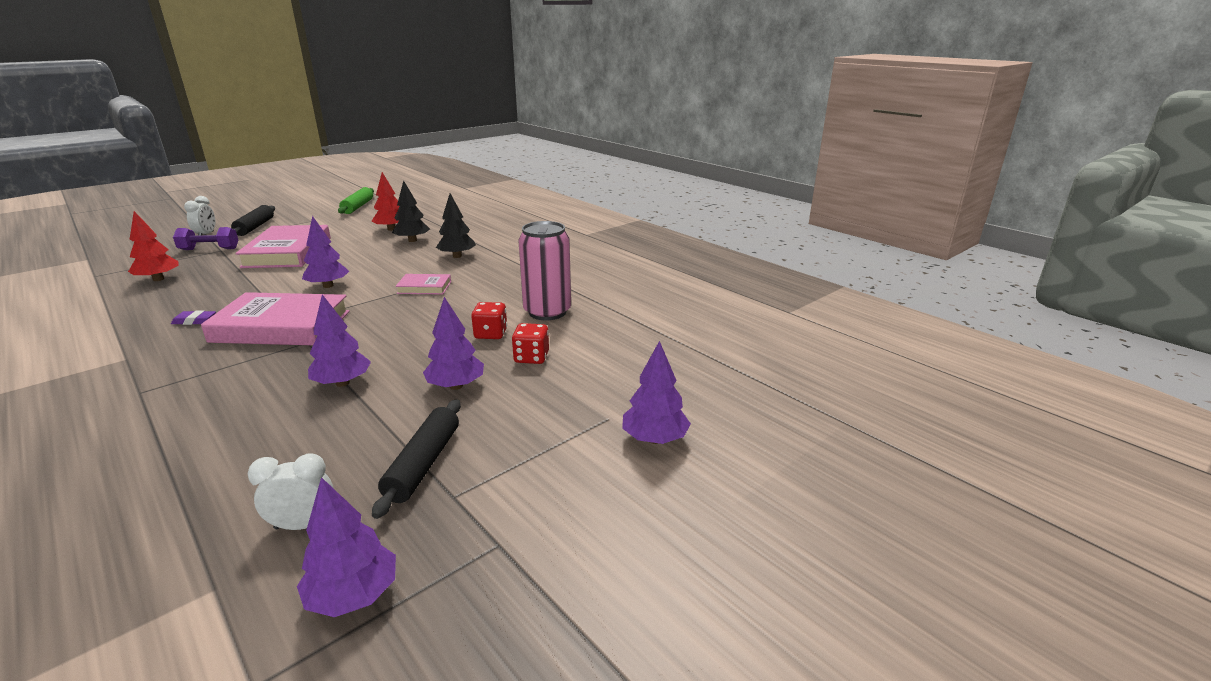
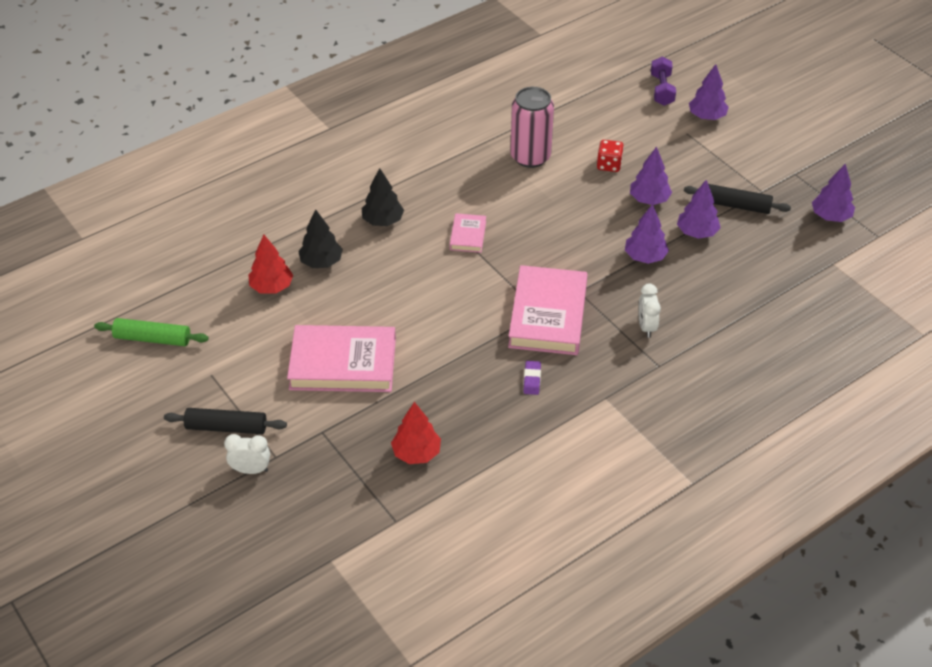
camera: 85 degrees left, 20 degrees up
purple dumbbell [173,227,238,250] -> purple dumbbell moved to [651,57,676,106]
white clock [247,453,334,530] -> white clock moved to [638,284,661,338]
purple tree [302,216,349,288] -> purple tree moved to [677,180,721,239]
red dice [471,302,507,339] -> none

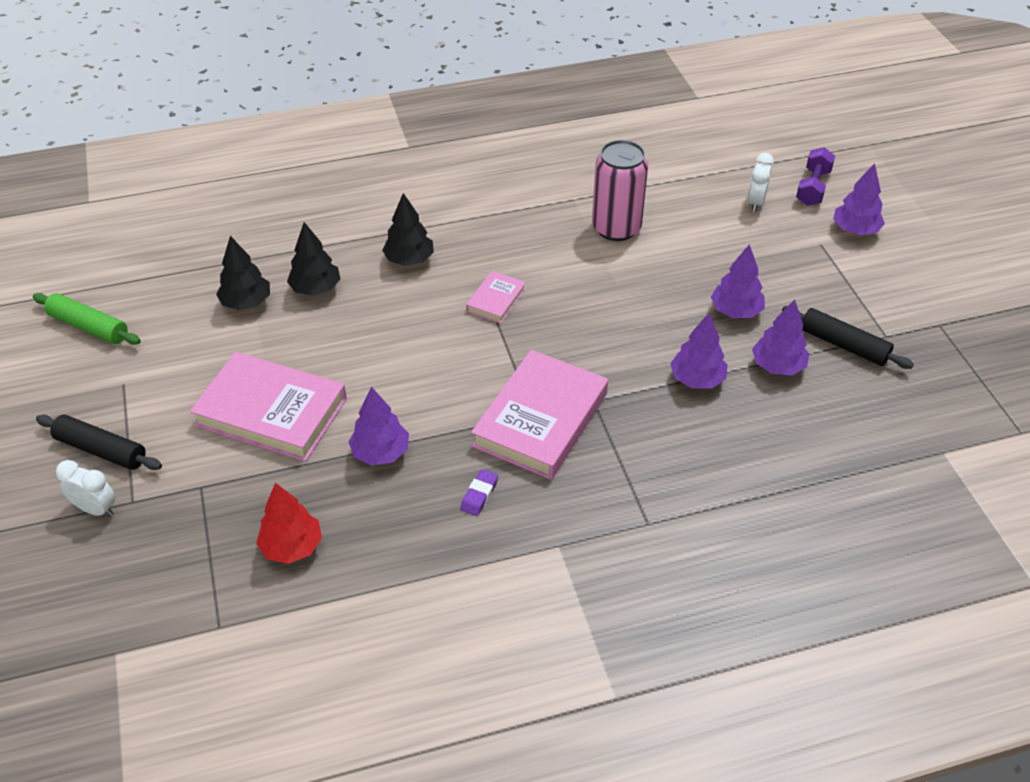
camera: 20 degrees right, 0 degrees up
red tree [248,235,293,294] -> black tree [216,236,270,310]
red dice [597,140,624,172] -> none
white clock [638,284,661,338] -> white clock moved to [747,153,774,212]
purple tree [812,164,855,222] -> purple tree moved to [348,387,409,466]

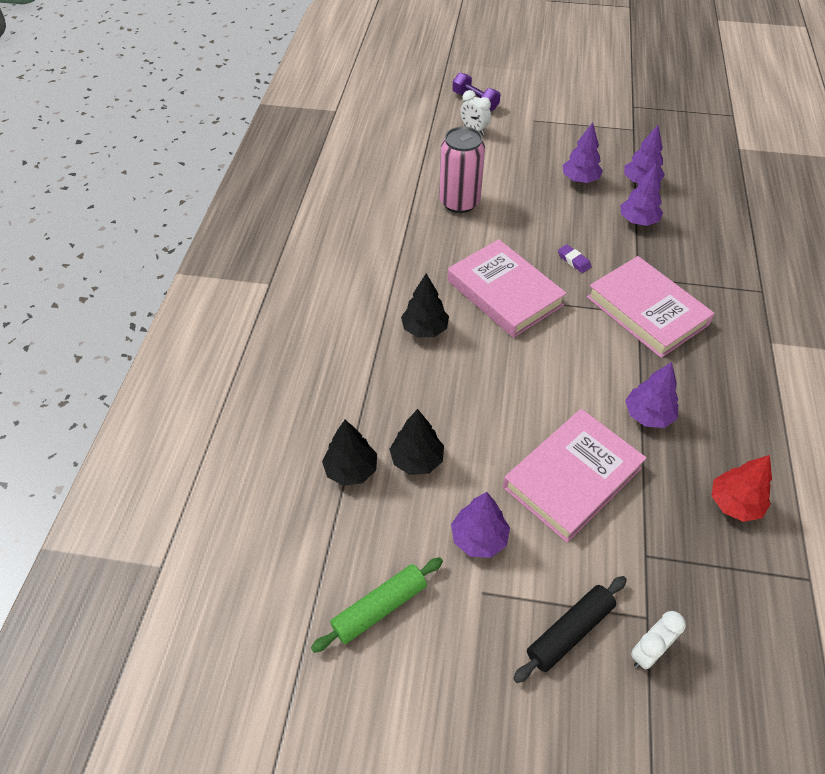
camera: 65 degrees left, 5 degrees up
black tree [287,222,340,296] -> black tree moved to [322,420,377,486]
purple eraser [460,469,498,516] -> purple eraser moved to [558,244,592,273]
pink book [466,271,526,324] -> pink book [448,239,567,338], size x2.06
black rolling pin [782,306,914,369] -> none
purple tree [833,163,885,235] -> purple tree moved to [451,492,510,558]

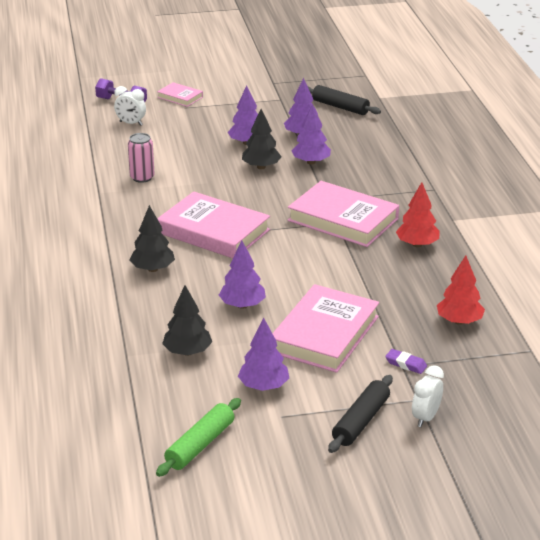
camera: 20 degrees left, 20 degrees down
black tree [322,420,377,486] -> black tree moved to [242,109,281,169]
pink can [439,126,485,213] -> pink can [128,133,155,183], size x0.61
purple eraser [558,244,592,273] -> purple eraser moved to [385,349,427,374]
purple tree [625,362,678,428] -> purple tree moved to [219,240,266,309]
none -> pink book [157,82,203,107]
none -> black rolling pin [308,85,381,115]
none -> red tree [396,182,440,247]

